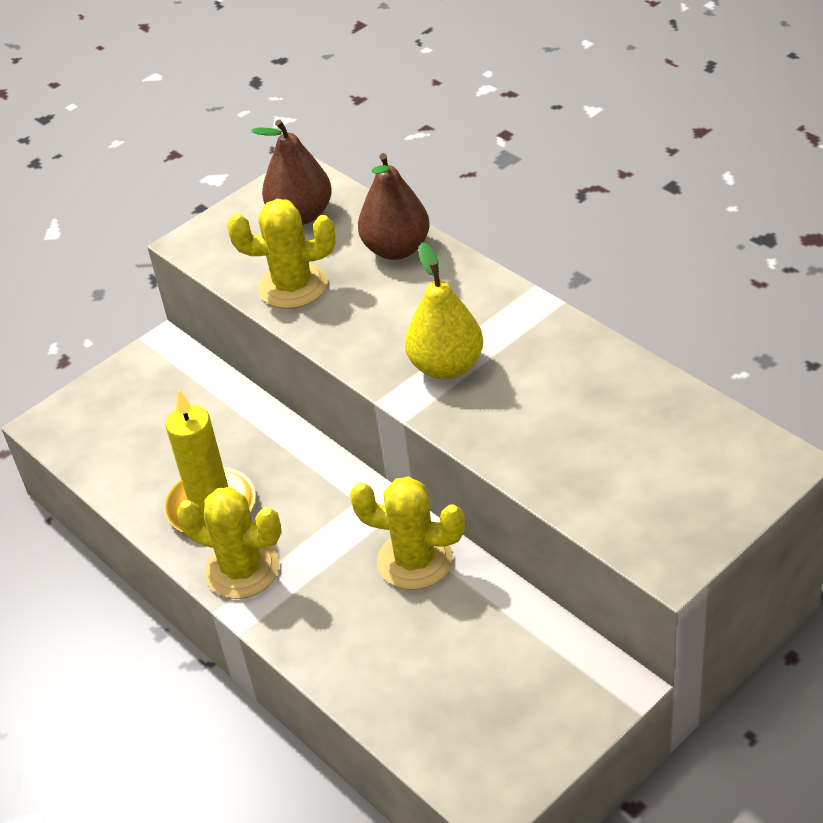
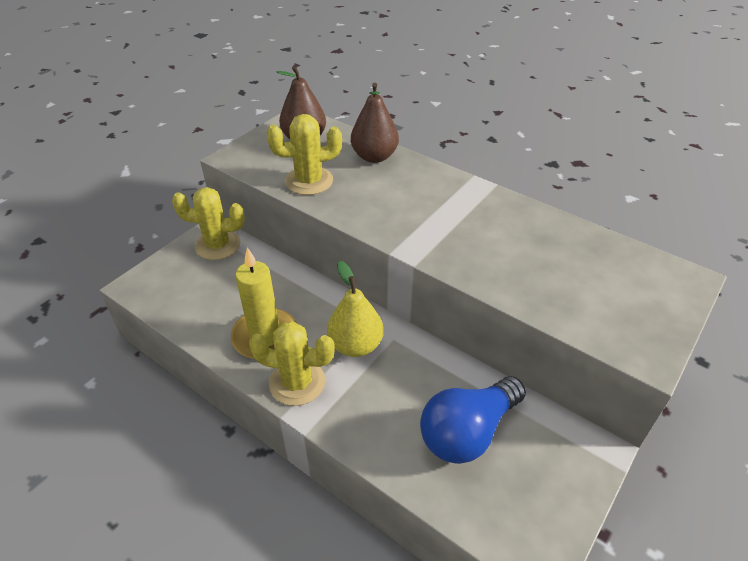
camera: 15 degrees left, 0 degrees up
yellow cactus [350,476,465,590] -> yellow cactus moved to [172,187,245,260]
yellow pear [405,242,483,380] -> yellow pear moved to [327,261,384,357]
none -> blue light bulb [420,376,526,464]

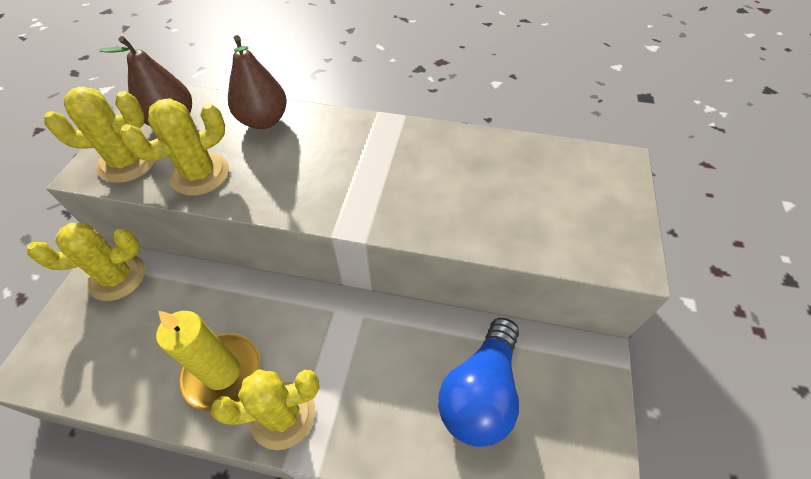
camera: 25 degrees left, 10 degrees up
yellow pear [327,261,384,357] -> none
none -> yellow cactus [44,87,155,183]

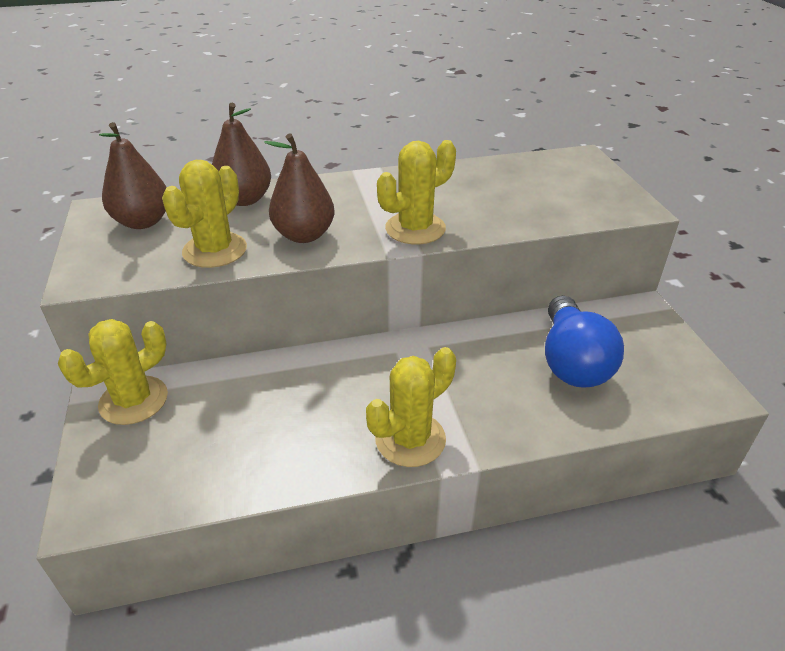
camera: 25 degrees left, 15 degrees down
yellow cactus [44,87,155,183] -> yellow cactus moved to [377,140,456,245]
yellow candle [156,311,260,411] -> none
none -> brown pear [264,133,334,243]

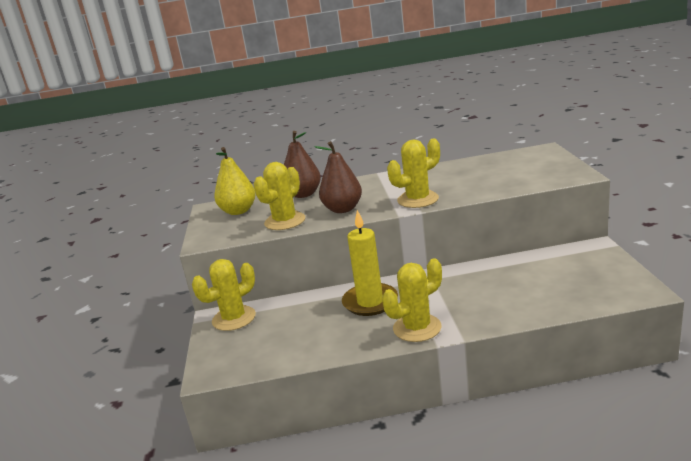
camera: 10 degrees right, 15 degrees down
brown pear [99,122,167,229] -> yellow pear [214,147,256,215]
blue light bulb [545,296,624,388] -> none
none -> yellow candle [342,210,398,316]

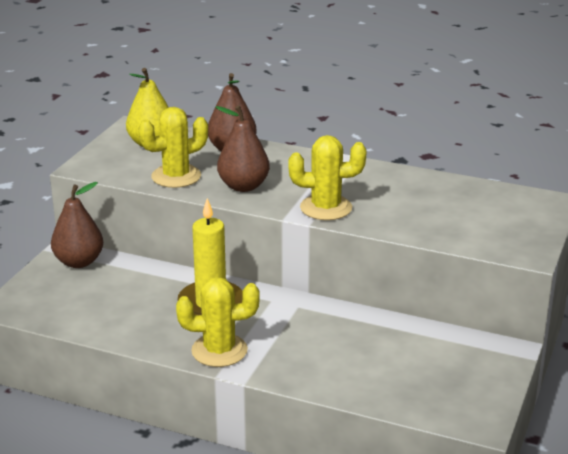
camera: 25 degrees right, 5 degrees up
yellow cactus [192,259,256,331] -> brown pear [51,182,103,268]

